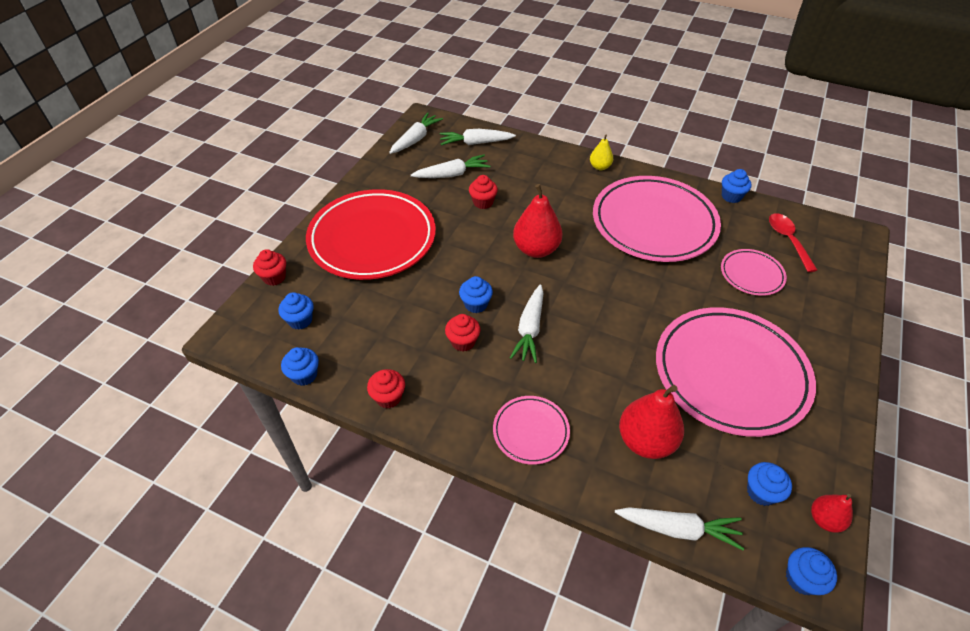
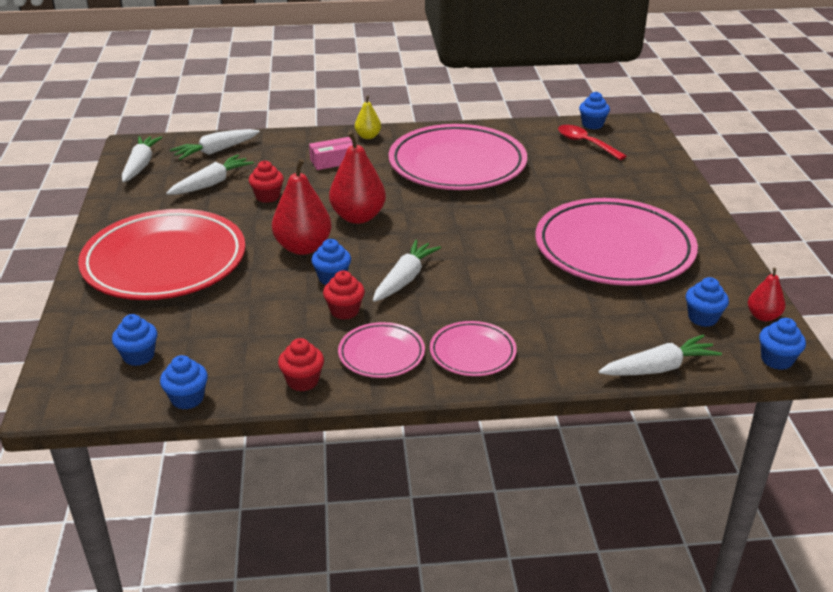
camera: 30 degrees left, 15 degrees down
red cupcake [253,249,286,286] -> none
white carrot [510,284,544,363] -> white carrot turned 135 degrees counterclockwise [373,240,441,302]
red pear [619,385,684,459] -> red pear moved to [272,159,332,255]
pink plate [721,249,787,296] -> pink plate moved to [338,322,425,378]
blue cupcake [722,169,751,203] -> blue cupcake moved to [579,91,610,129]
none -> pink box [309,137,353,170]

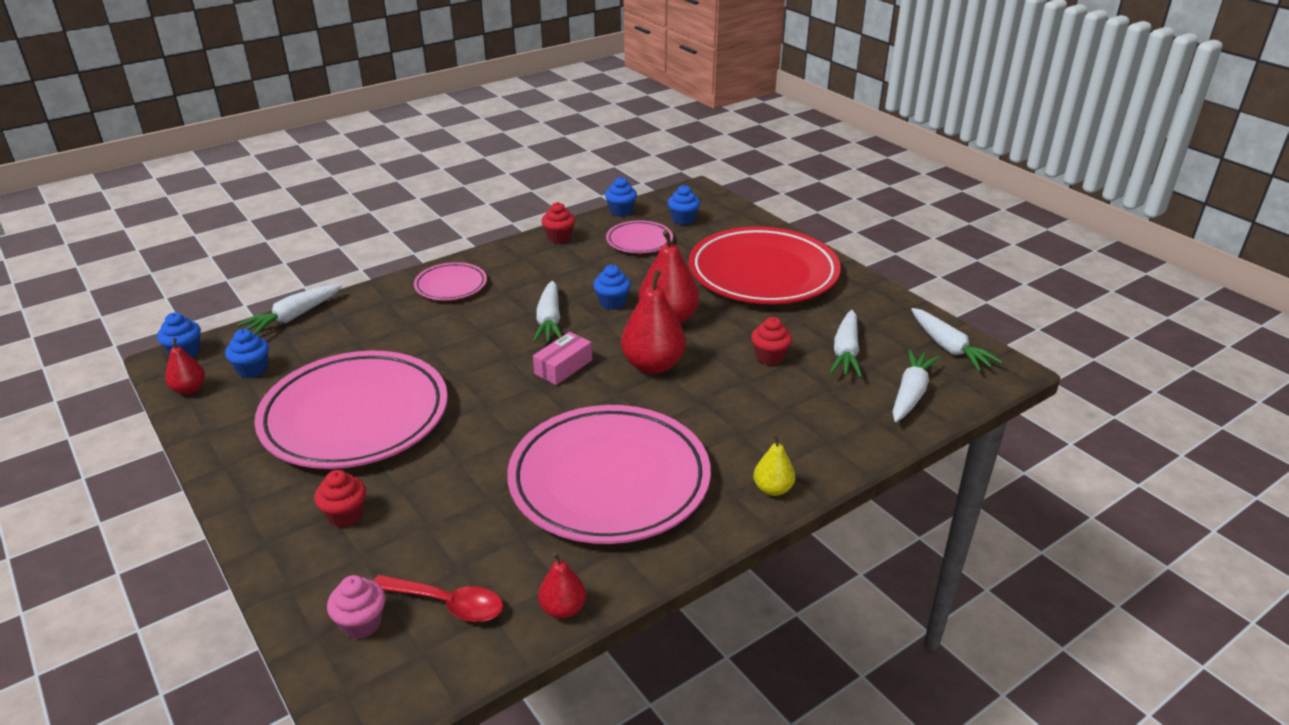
camera: 150 degrees right, 0 degrees up
pink box [309,137,353,170] -> pink box moved to [533,332,592,385]
red cupcake [323,271,365,320] -> red cupcake moved to [314,470,366,528]
pink plate [338,322,425,378] -> pink plate moved to [606,220,673,253]
blue cupcake [579,91,610,129] -> none
none -> pink cupcake [327,575,385,639]
none -> red pear [538,552,586,619]

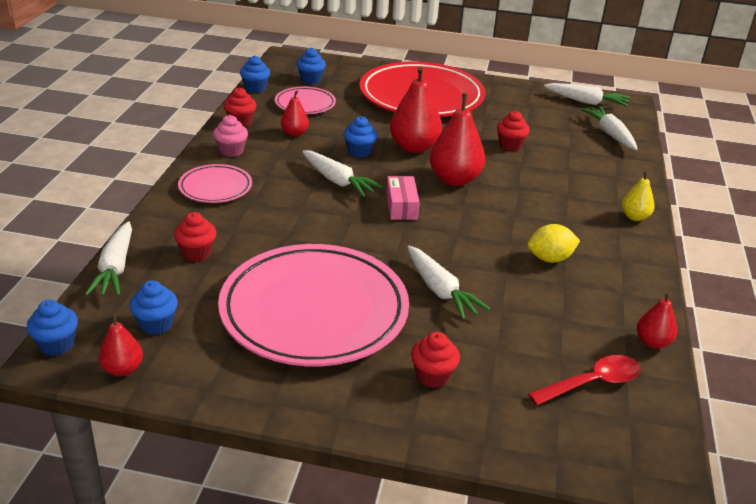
camera: 45 degrees left, 0 degrees up
pink cupcake [327,575,385,639] -> pink cupcake moved to [213,115,248,157]
pink plate [507,405,711,544] -> yellow lemon [528,224,580,263]
white carrot [829,310,862,378] -> white carrot moved to [408,246,490,320]
none -> red cupcake [174,212,216,262]
none -> red pear [281,90,309,137]

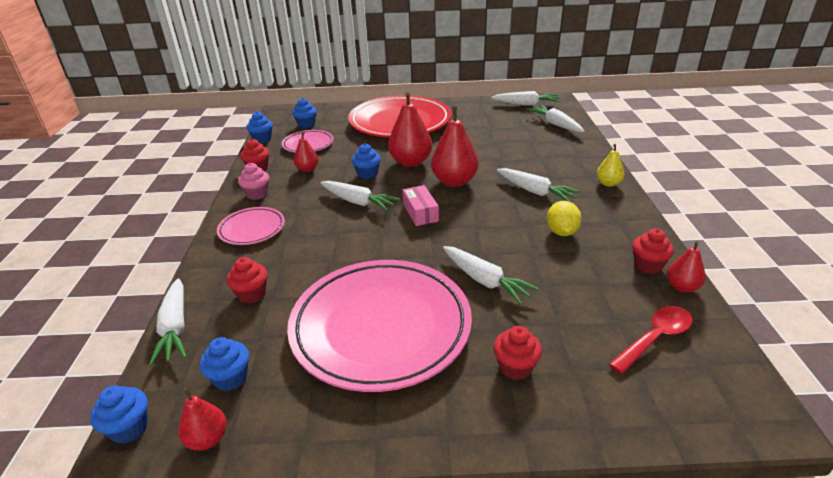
camera: 10 degrees left, 0 degrees up
red cupcake [497,111,530,151] -> red cupcake moved to [632,228,674,274]
yellow lemon [528,224,580,263] -> yellow lemon turned 60 degrees counterclockwise [547,201,582,236]
none -> white carrot [497,168,581,202]

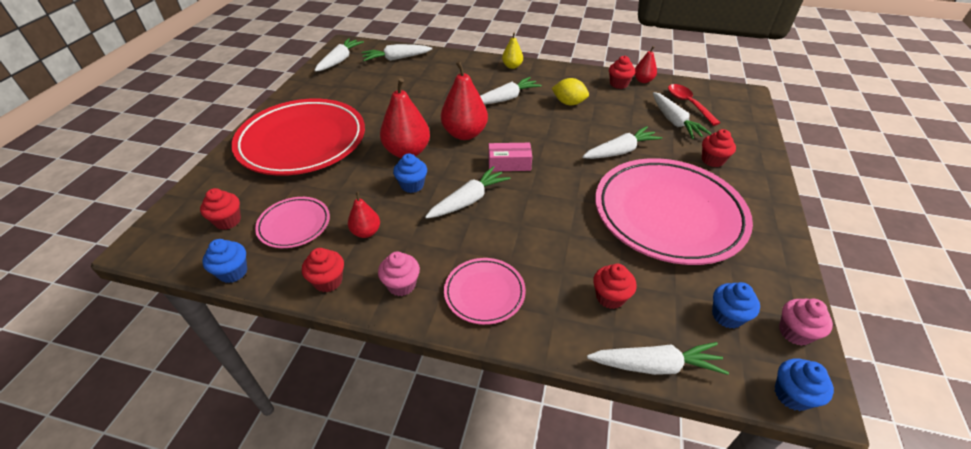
camera: 75 degrees left, 10 degrees up
red pear [178,387,227,451] -> pink cupcake [779,298,833,346]
blue cupcake [292,98,317,128] -> red cupcake [200,188,241,230]
none -> white carrot [653,92,712,139]

